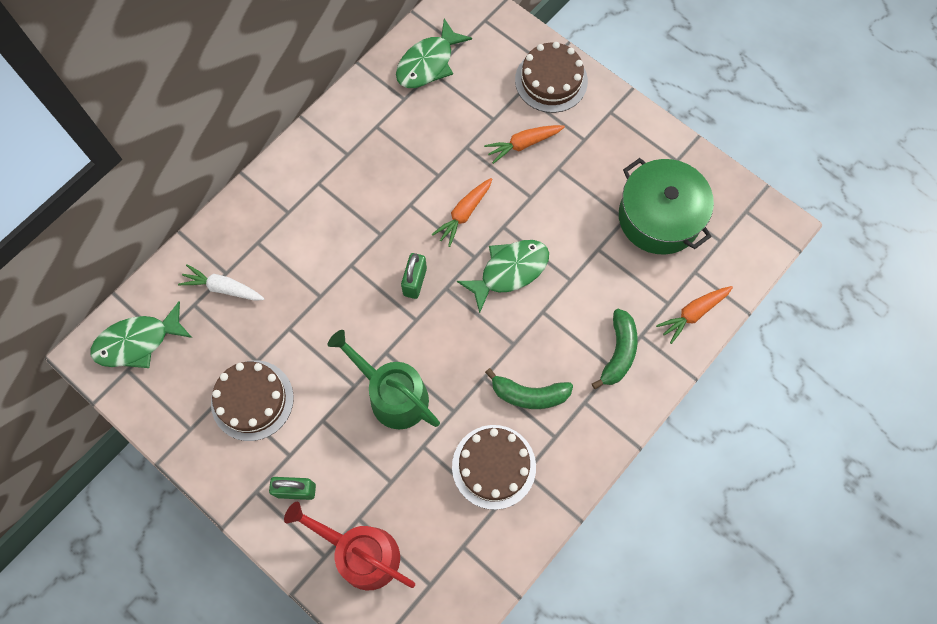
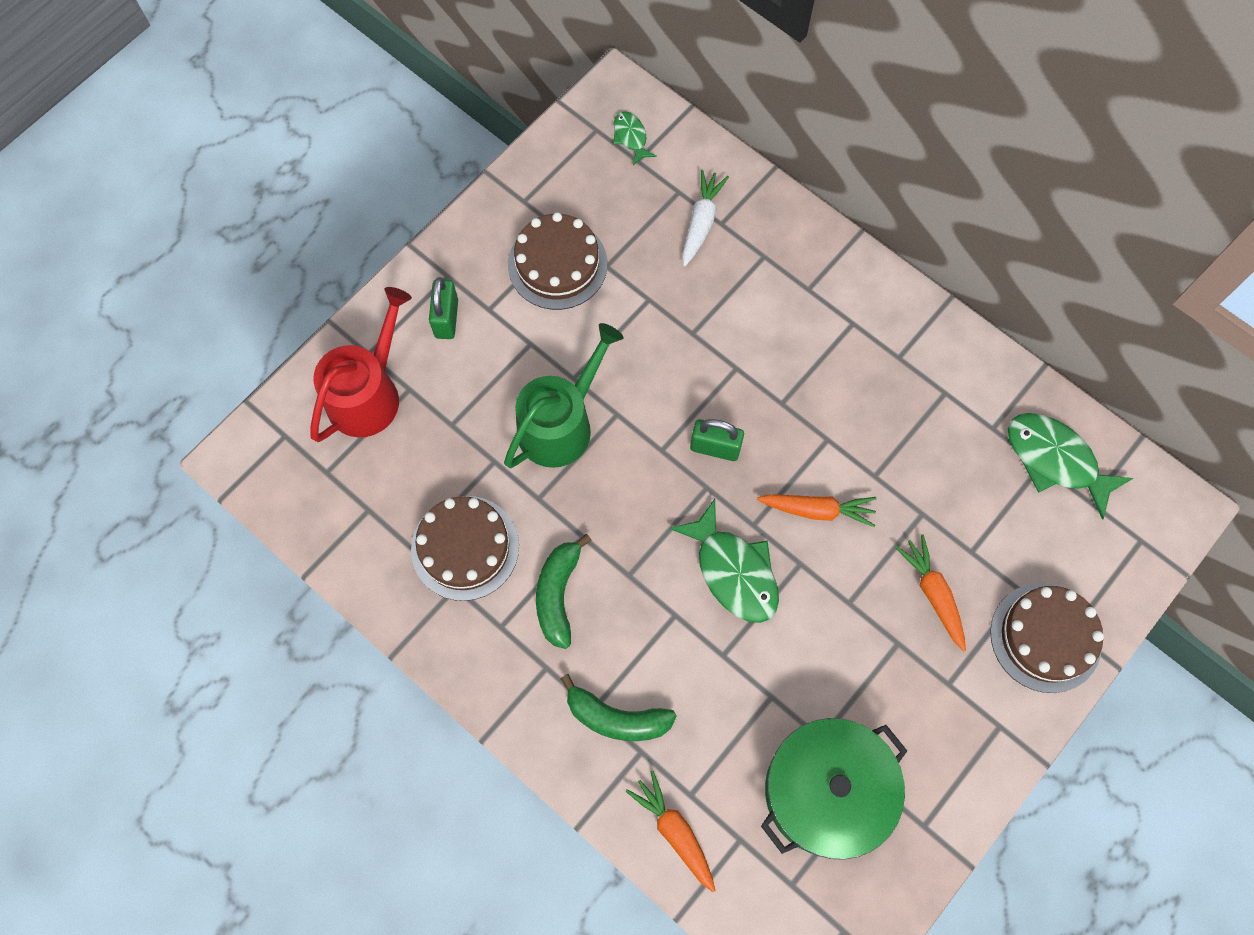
camera: 90 degrees right, 0 degrees up
green fish [90,301,192,368] -> green fish [613,111,657,165], size x0.52
orange carrot [431,178,492,247] -> orange carrot turned 150 degrees clockwise [757,494,877,527]

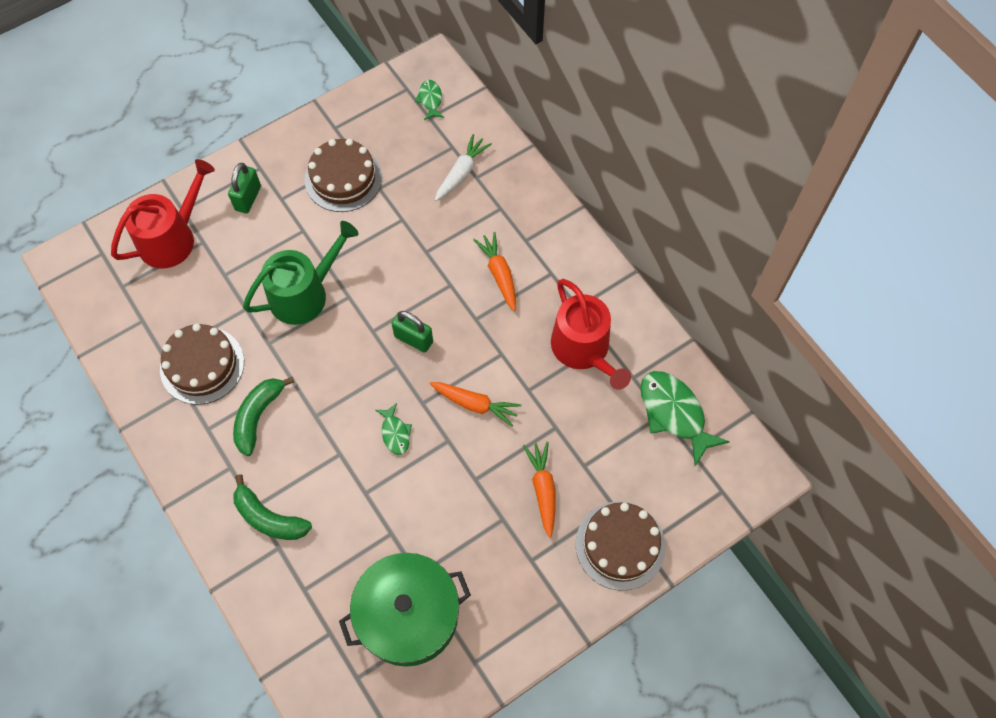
camera: 15 degrees right, 5 degrees down
orange carrot [625,771,715,892] -> orange carrot moved to [473,232,516,311]
green fish [669,499,779,623] -> green fish [375,403,412,455], size x0.52
none -> red watering can [551,279,631,390]

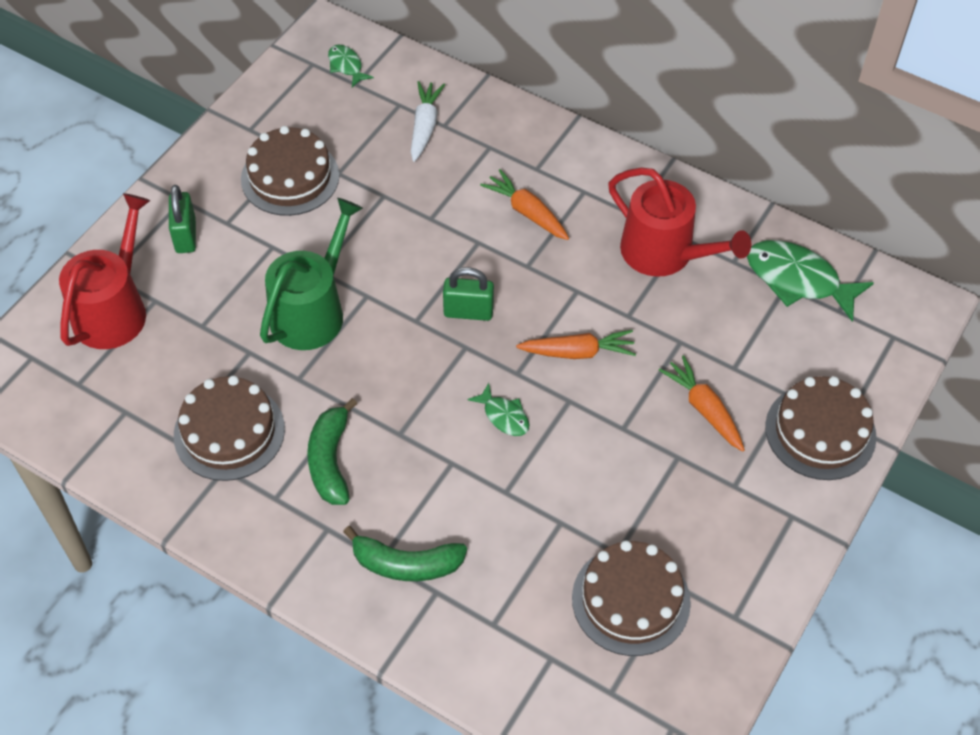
camera: 25 degrees left, 10 degrees down
green pot [339,553,471,667] -> brown cake [572,540,691,656]

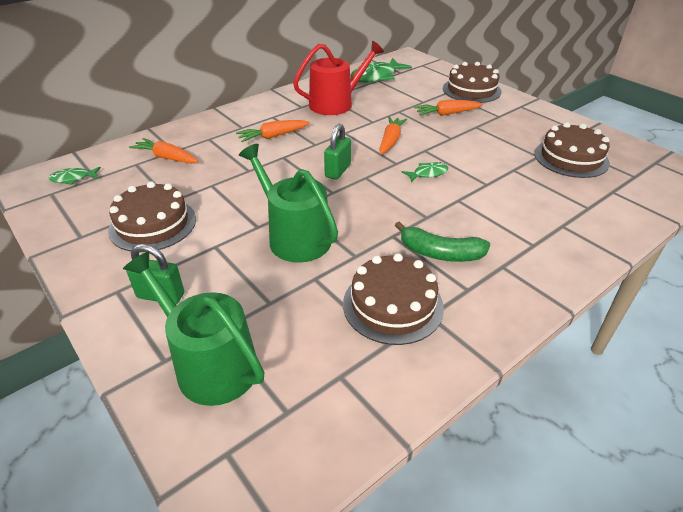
camera: 70 degrees left, 15 degrees down
red watering can [59,193,150,349] -> green watering can [123,252,264,406]
green banana [343,526,467,581] -> none
white carrot [411,81,445,162] -> orange carrot [129,138,198,163]

